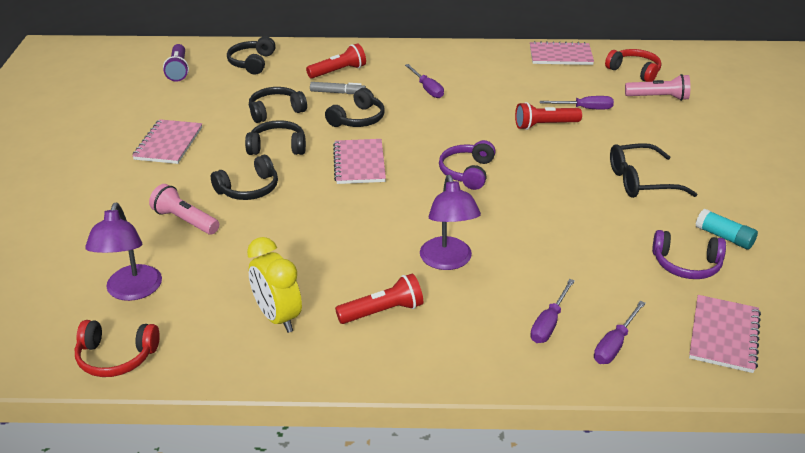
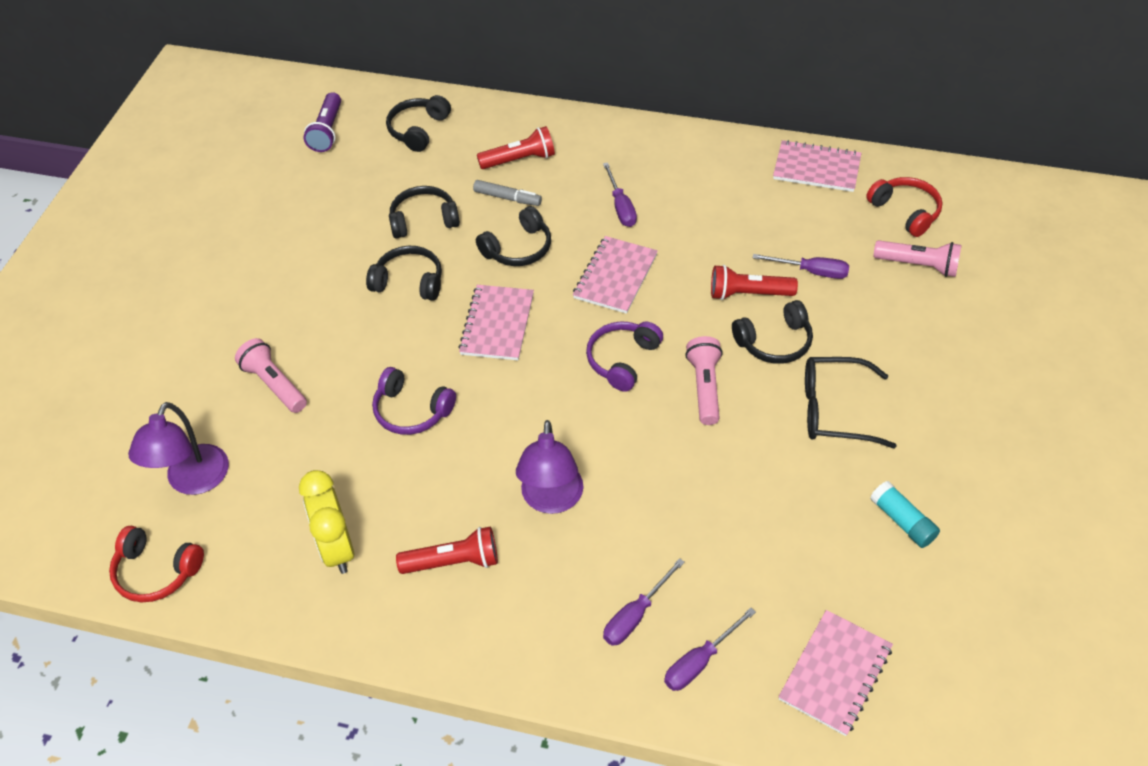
camera: 15 degrees right, 15 degrees up
pink notebook [132,119,202,164] -> pink notebook moved to [573,236,658,314]
black headphones [211,155,278,200] -> black headphones moved to [732,300,813,364]
purple headphones [652,230,726,279] -> purple headphones moved to [372,367,456,435]
none -> pink flashlight [685,336,723,425]

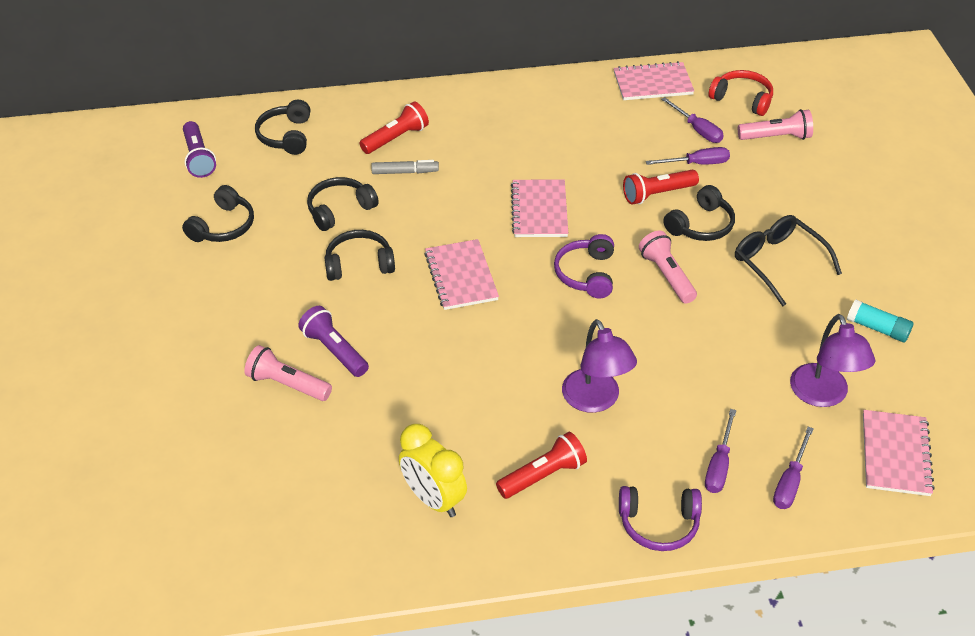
camera: 25 degrees left, 5 degrees down
red headphones [109,526,204,602] -> none
purple lamp [128,402,229,495] -> purple lamp moved to [790,314,875,407]
purple headphones [372,367,456,435] -> purple headphones moved to [619,486,702,551]
black headphones [476,206,551,266] -> black headphones moved to [182,185,254,242]
purple screwdriver [603,162,637,227] -> purple screwdriver moved to [661,97,724,143]
black glasses [805,357,897,448] -> black glasses turned 75 degrees clockwise [735,215,842,306]
none -> purple flashlight [298,306,369,377]

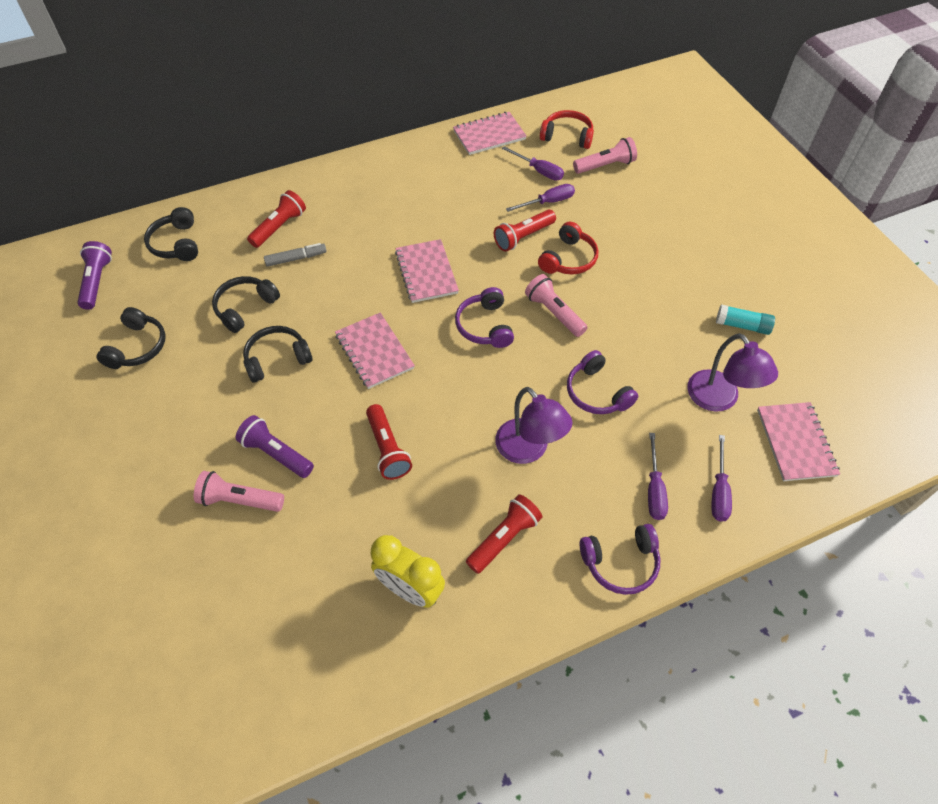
camera: 15 degrees left, 10 degrees up
purple flashlight [183,121,216,178] -> purple flashlight turned 150 degrees counterclockwise [77,241,112,310]
black headphones [663,185,735,241] -> red headphones [538,222,598,275]
black glasses [735,215,842,306] -> none
none -> red flashlight [366,404,412,480]
none -> purple headphones [567,350,638,414]

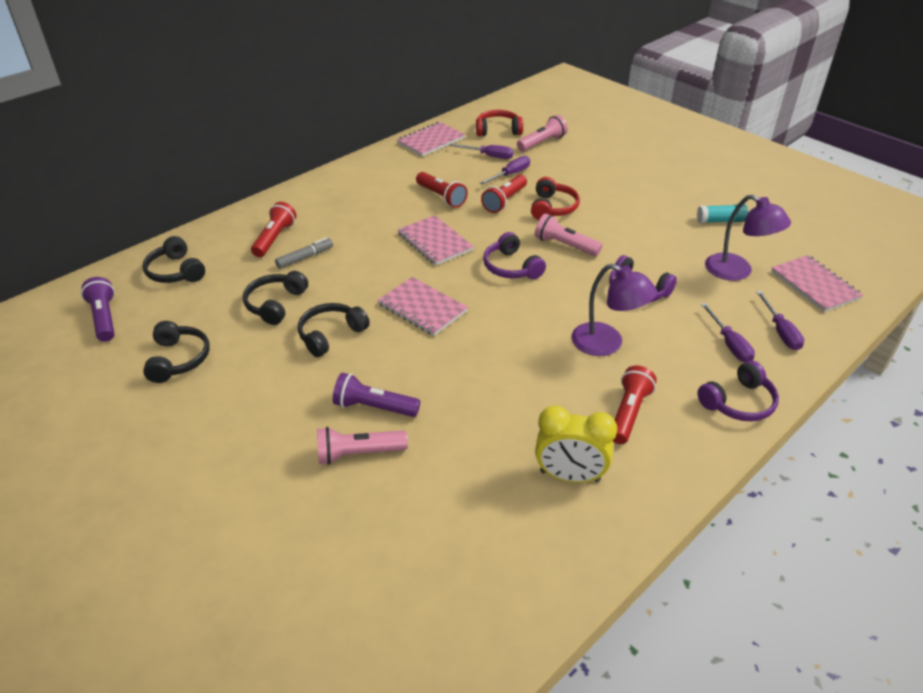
camera: 20 degrees left, 15 degrees down
red flashlight [366,404,412,480] -> red flashlight moved to [416,172,468,208]

